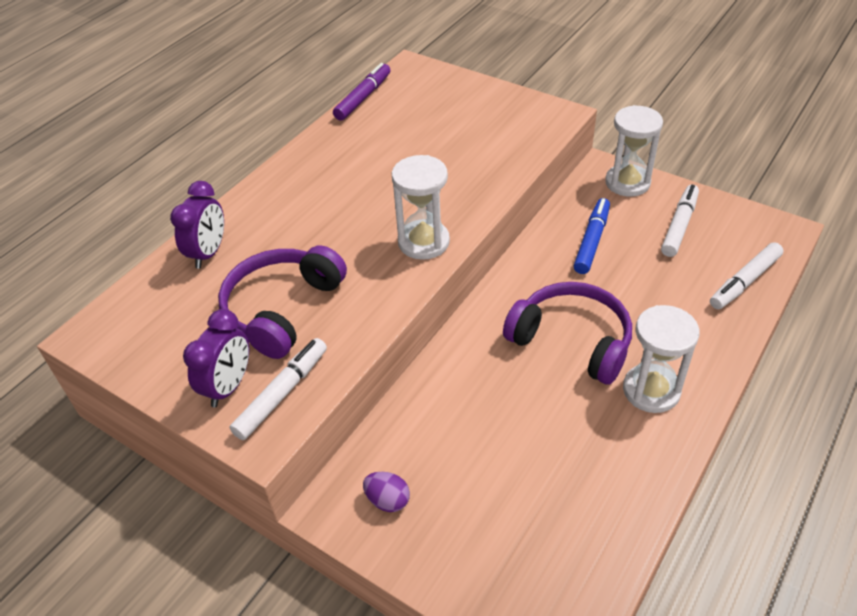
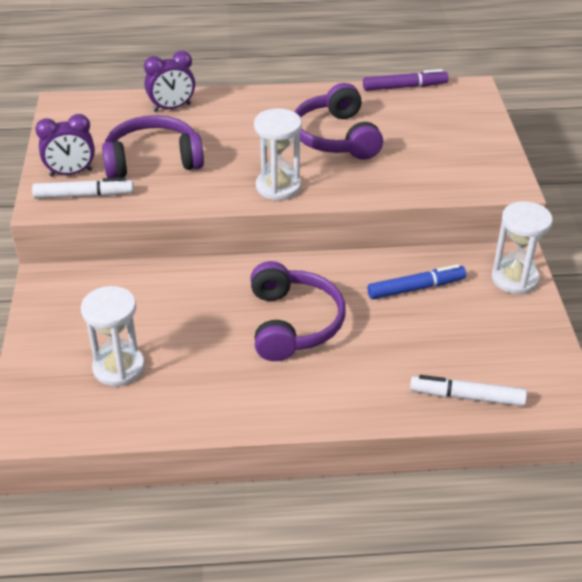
camera: 50 degrees right, 5 degrees down
purple egg [363,472,410,512] -> none
white hourglass [623,305,700,413] -> white hourglass moved to [81,286,145,386]
white marker [661,184,699,257] -> none
none -> purple headphones [294,83,383,160]

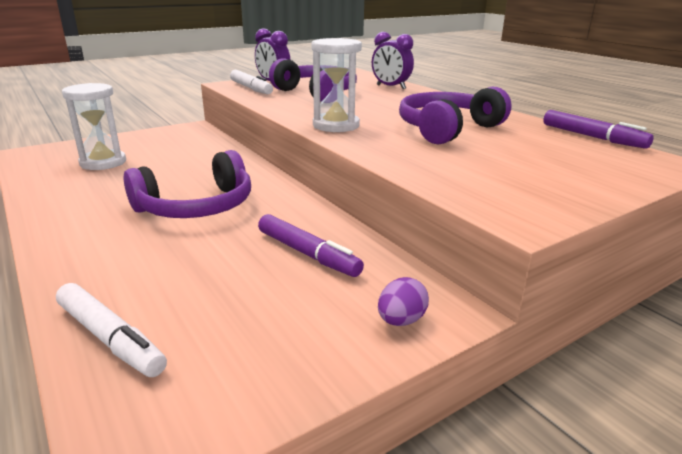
camera: 60 degrees right, 15 degrees down
blue marker [368,264,466,299] -> purple marker [258,214,364,277]
white marker [410,375,527,406] -> white marker turned 150 degrees clockwise [56,283,167,377]
white hourglass [491,201,553,294] -> purple egg [378,277,429,326]

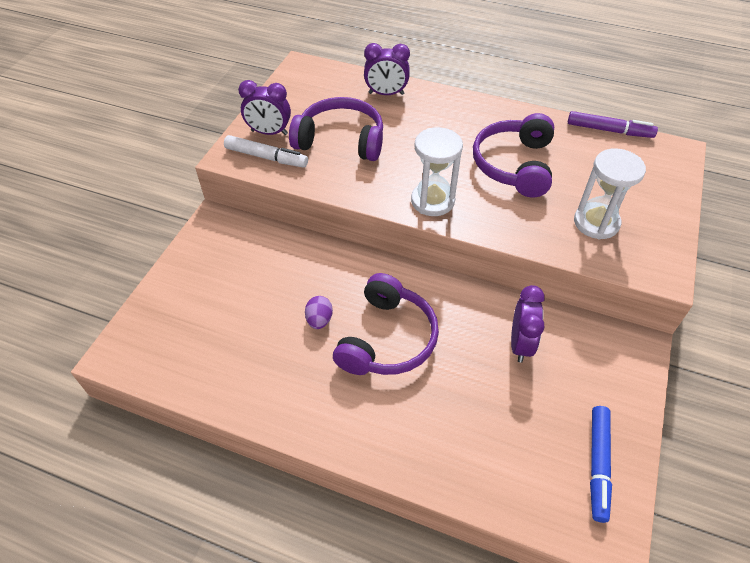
camera: 35 degrees left, 25 degrees up
white marker [56,283,167,377] -> none
white hourglass [62,83,126,170] -> white hourglass moved to [574,149,646,239]
purple marker [258,214,364,277] -> purple clock [511,285,545,363]
purple egg [378,277,429,326] -> purple egg moved to [305,296,333,329]
none -> blue marker [590,406,612,523]

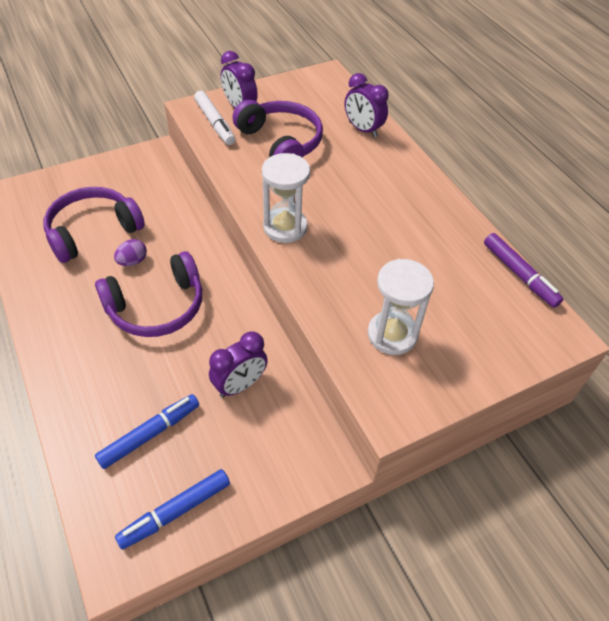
camera: 40 degrees right, 0 degrees up
purple headphones [473,113,554,198] -> purple headphones moved to [44,187,145,263]
none -> blue marker [95,394,199,469]

